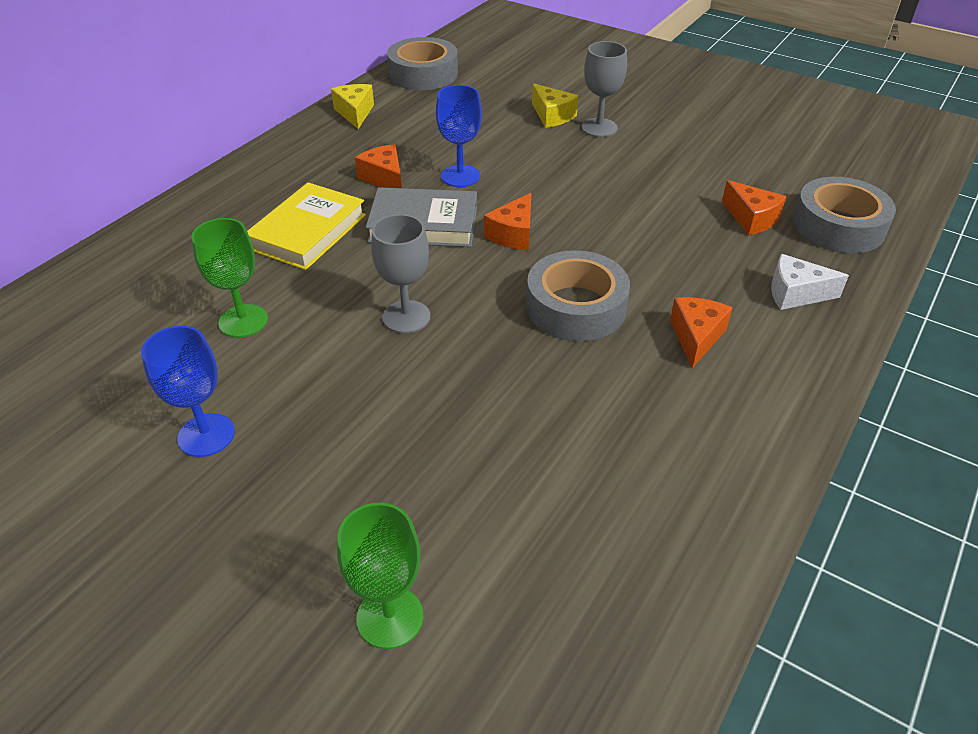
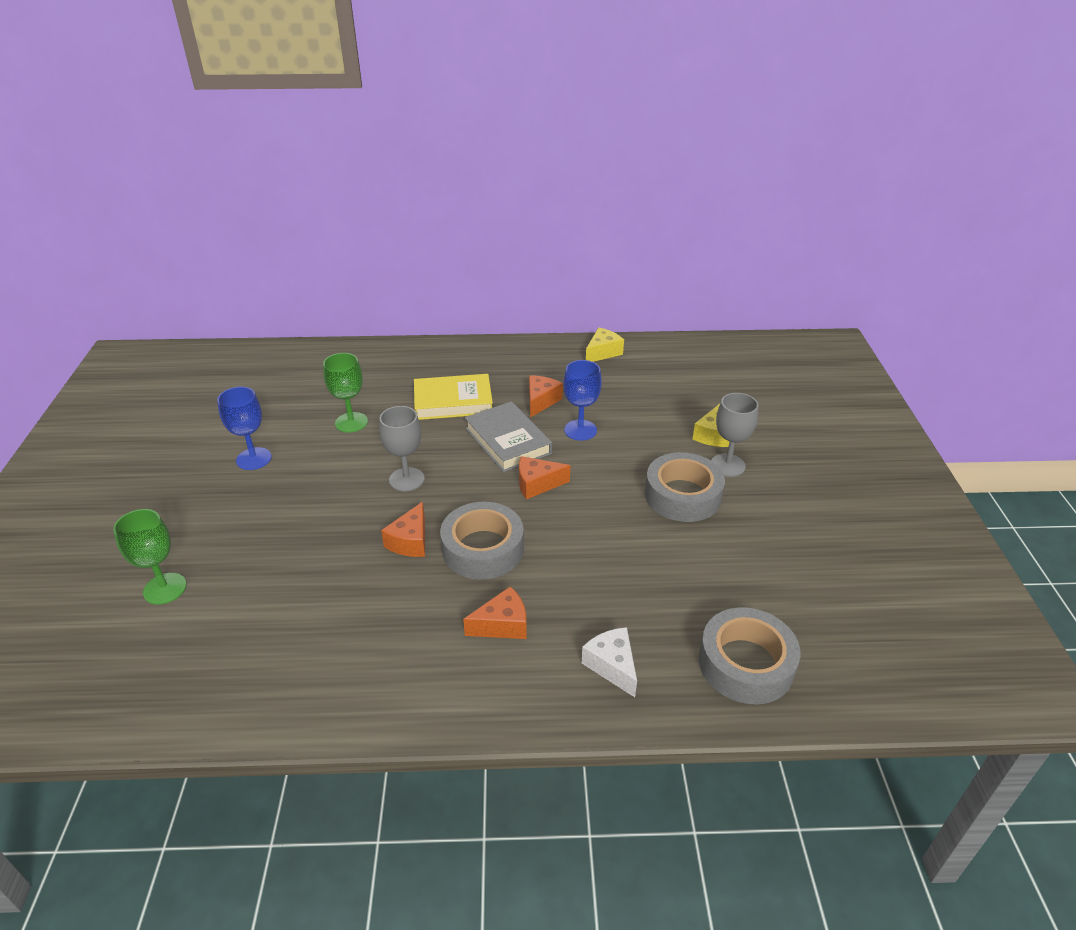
camera: 55 degrees right, 5 degrees down
grey tape [387,37,458,90] -> grey tape moved to [645,452,725,522]
orange cheese [722,180,787,235] -> orange cheese moved to [381,502,425,557]

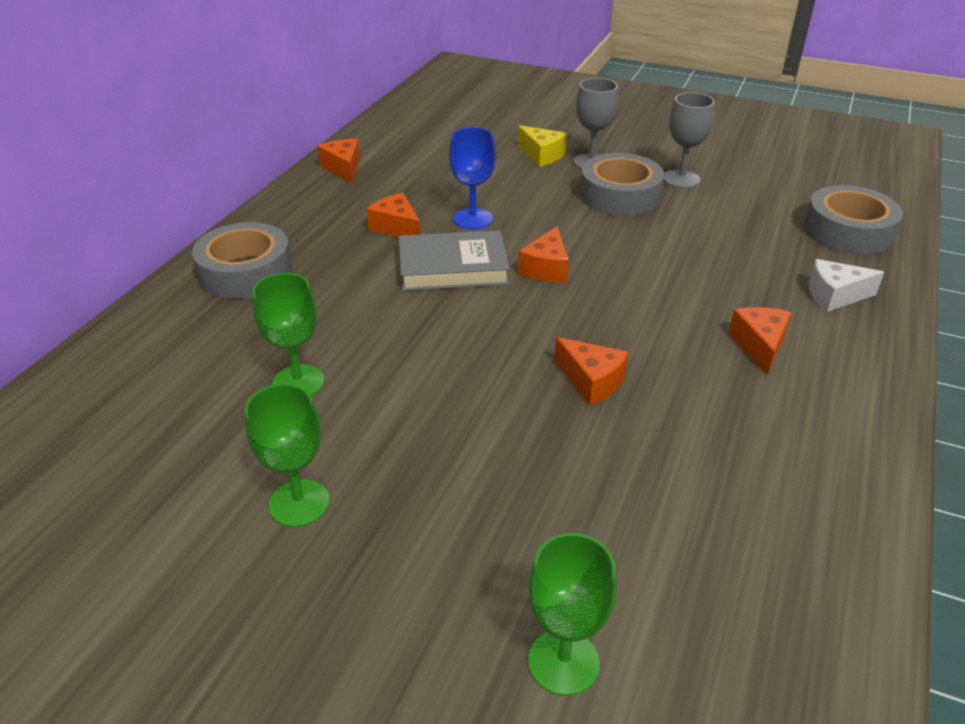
camera: 65 degrees left, 0 degrees up
blue goblet [217,387,272,470] -> green goblet [245,384,330,527]
grey goblet [379,406,425,491] -> grey goblet moved to [663,92,715,188]
yellow book [414,374,493,420] -> none
grey tape [440,502,524,580] -> grey tape moved to [192,222,292,299]
yellow cheese [586,328,624,362] -> orange cheese [317,139,360,183]

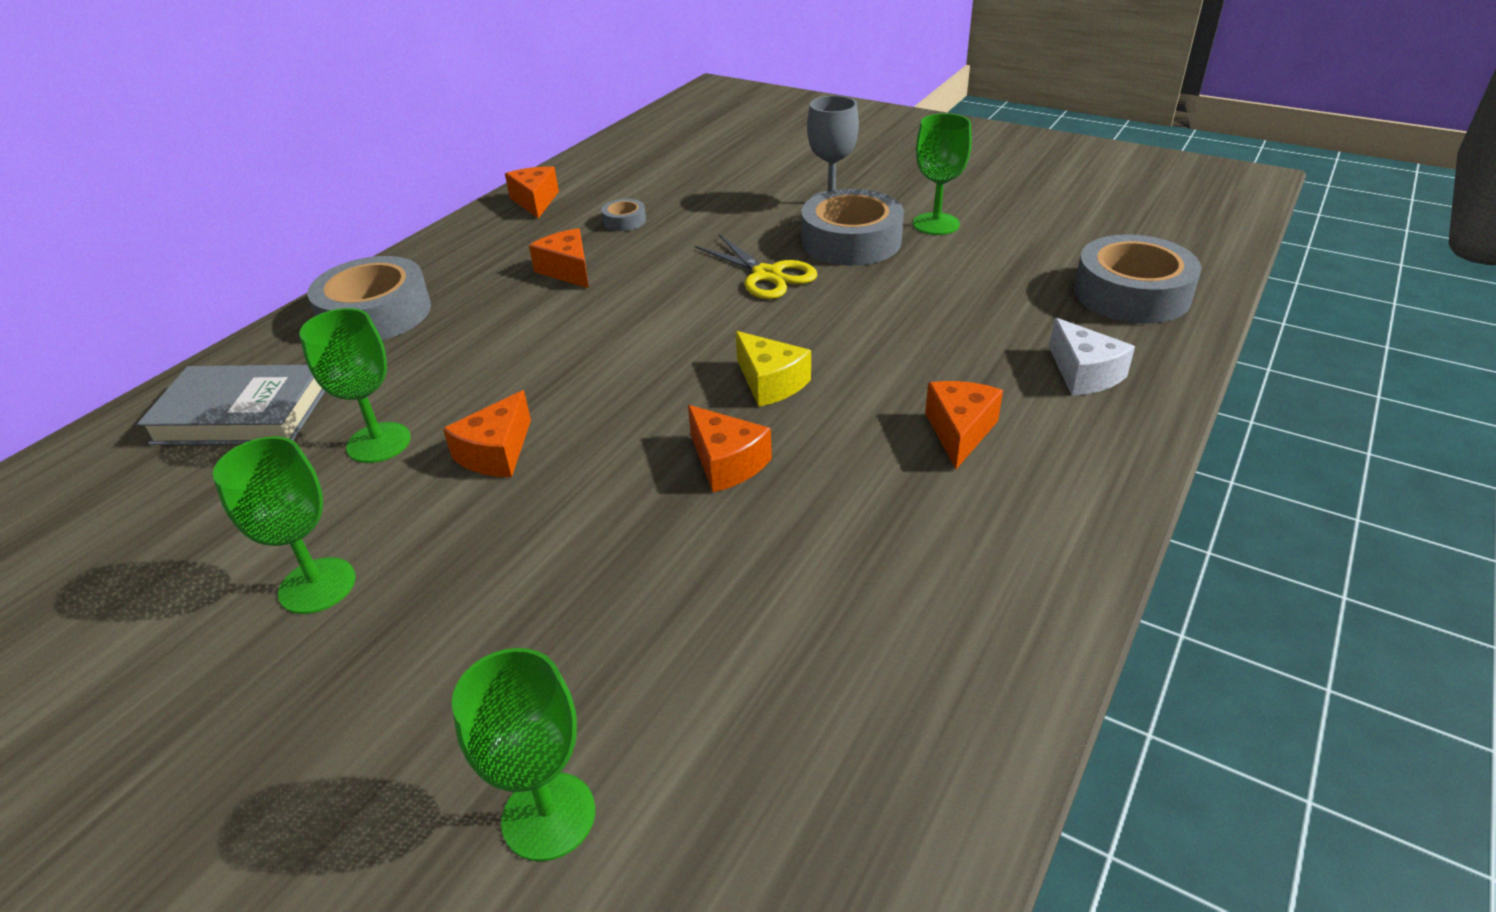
camera: 10 degrees right, 0 degrees up
grey book [399,230,510,291] -> grey book moved to [137,365,325,445]
blue goblet [449,127,496,229] -> none
yellow cheese [518,125,567,167] -> yellow cheese moved to [736,331,811,407]
orange cheese [518,226,569,282] -> orange cheese moved to [443,390,531,477]
grey goblet [663,92,715,188] -> green goblet [913,113,972,235]
white cheese [809,259,884,312] -> white cheese turned 120 degrees counterclockwise [1049,318,1135,396]
none -> grey tape [601,199,646,231]
none -> yellow scissors [695,234,817,299]

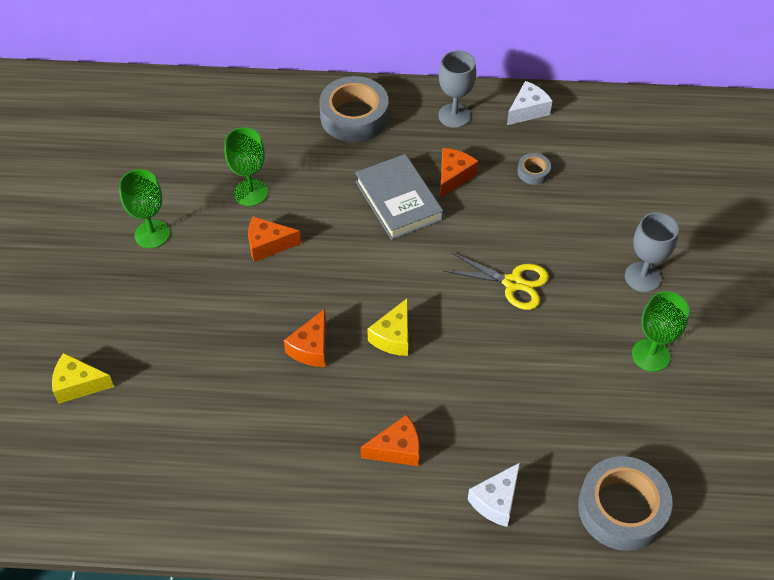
camera: 60 degrees right, 15 degrees up
grey book [137,365,325,445] -> grey book moved to [355,154,443,240]
green goblet [452,648,595,862] -> yellow cheese [52,353,114,404]
orange cheese [505,167,559,218] -> white cheese [507,81,552,125]
yellow scissors [695,234,817,299] -> yellow scissors turned 90 degrees counterclockwise [443,252,549,310]
grey tape [801,189,904,266] -> none
none -> grey goblet [438,50,476,128]

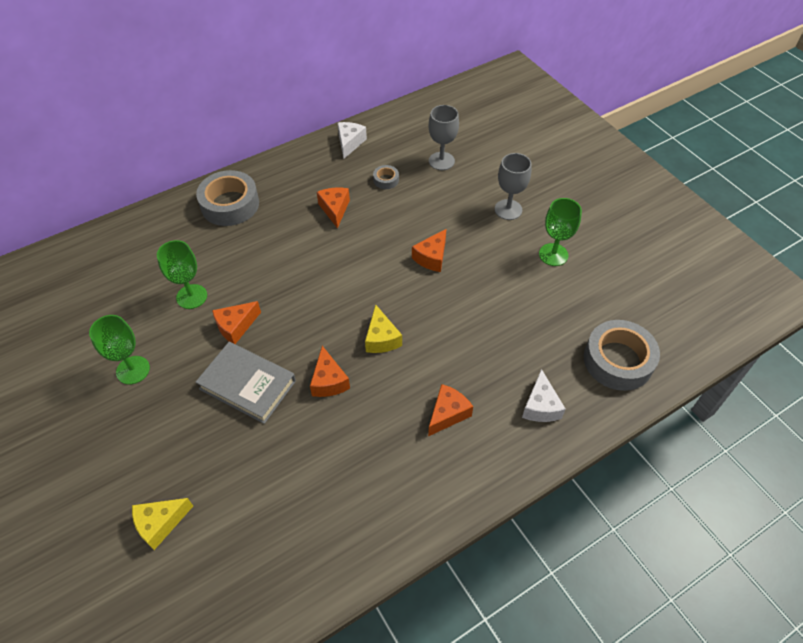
camera: 35 degrees left, 0 degrees up
grey book [355,154,443,240] -> grey book moved to [195,342,296,424]
grey goblet [438,50,476,128] -> grey goblet moved to [429,105,459,170]
yellow scissors [443,252,549,310] -> orange cheese [412,229,446,272]

